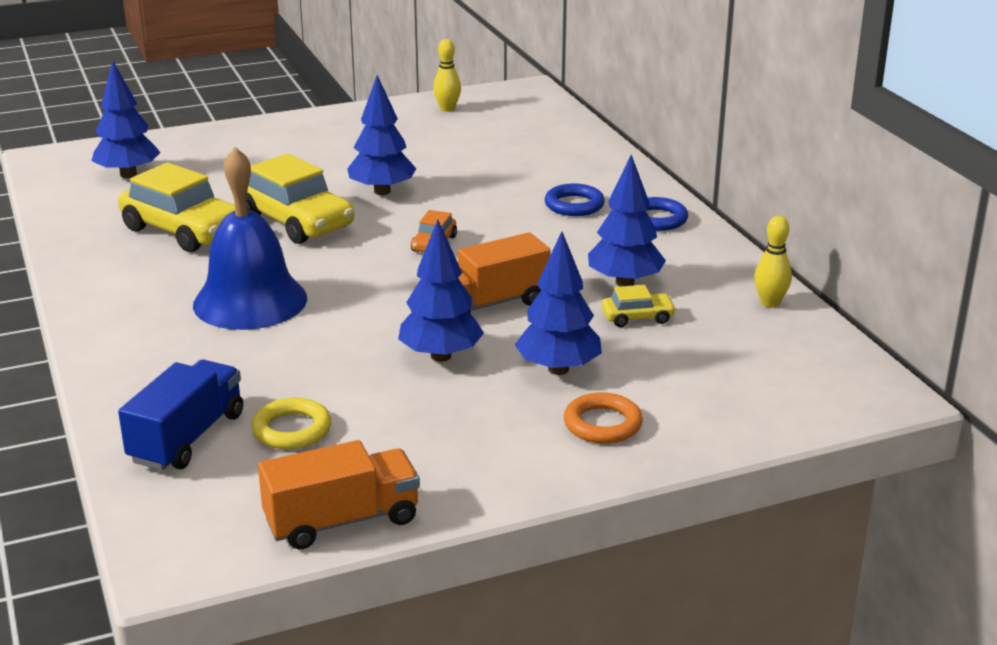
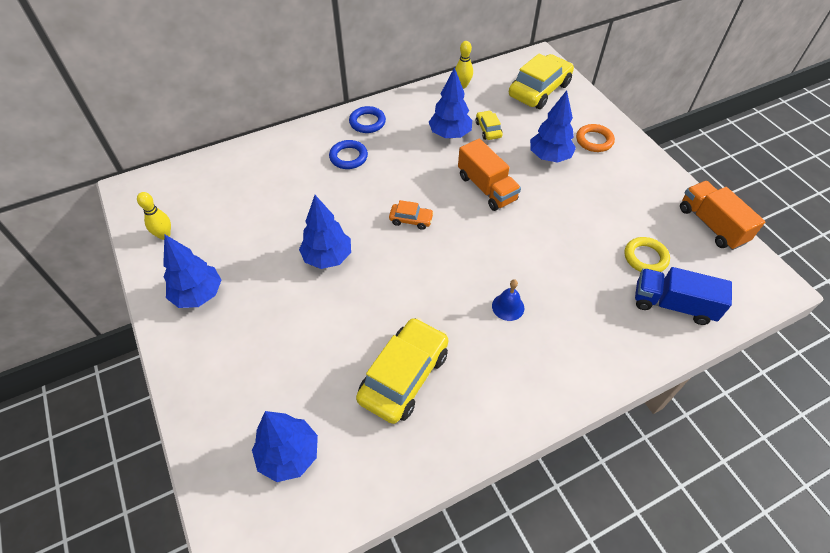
camera: 95 degrees left, 25 degrees up
blue bell [193,147,307,330] -> blue bell [492,279,524,321], size x0.42
yellow car [247,153,354,244] -> yellow car moved to [509,53,574,109]
blue tree [398,220,484,362] -> blue tree moved to [164,235,221,308]

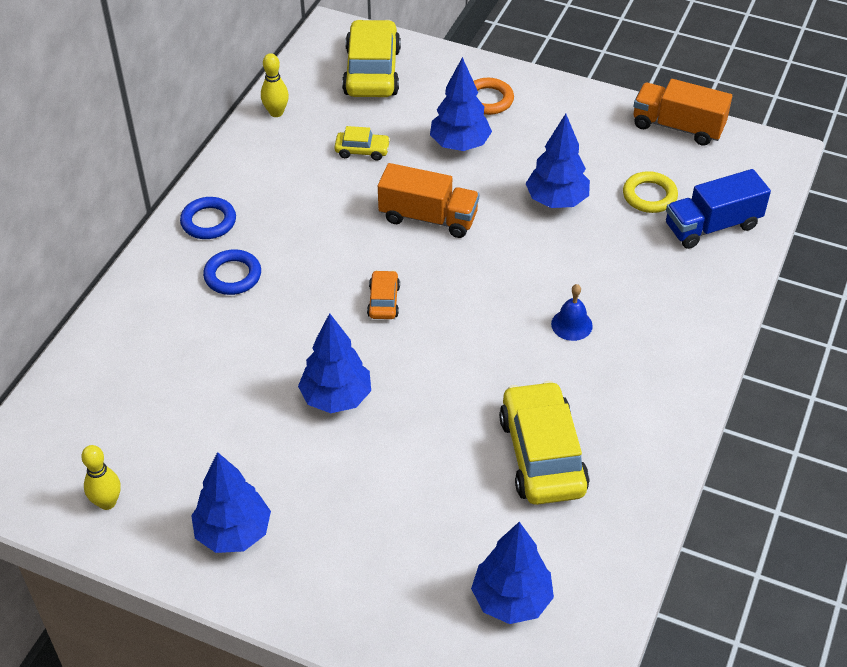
camera: 40 degrees left, 5 degrees down
orange car [389,200,434,230] -> orange car turned 60 degrees counterclockwise [367,270,400,319]
blue tree [429,67,472,138] -> blue tree moved to [525,114,590,208]
yellow car [476,110,503,140] -> yellow car turned 150 degrees clockwise [334,126,390,161]

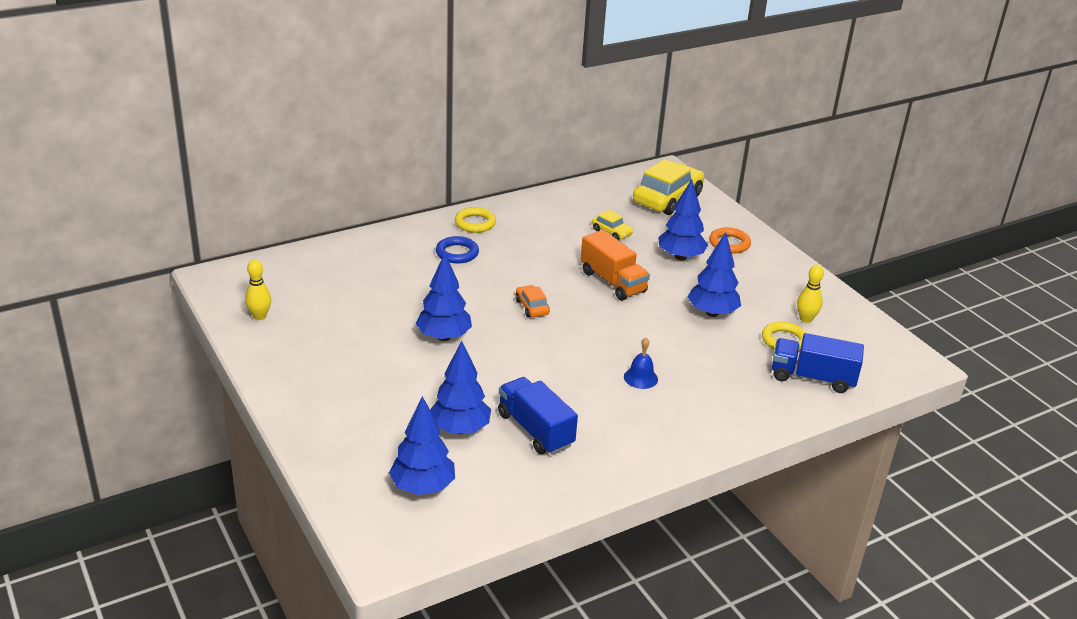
camera: 35 degrees right, 15 degrees down
blue ring [180,197,236,239] -> yellow ring [455,207,496,233]
blue tree [191,452,271,553] -> blue tree moved to [430,341,491,434]
yellow bowling pin [261,53,289,117] -> yellow bowling pin moved to [797,265,824,323]
orange car [367,270,400,319] -> orange car turned 60 degrees counterclockwise [515,285,550,318]
yellow car [499,381,589,505] -> blue truck [498,377,578,455]
orange truck [634,79,732,146] -> none

